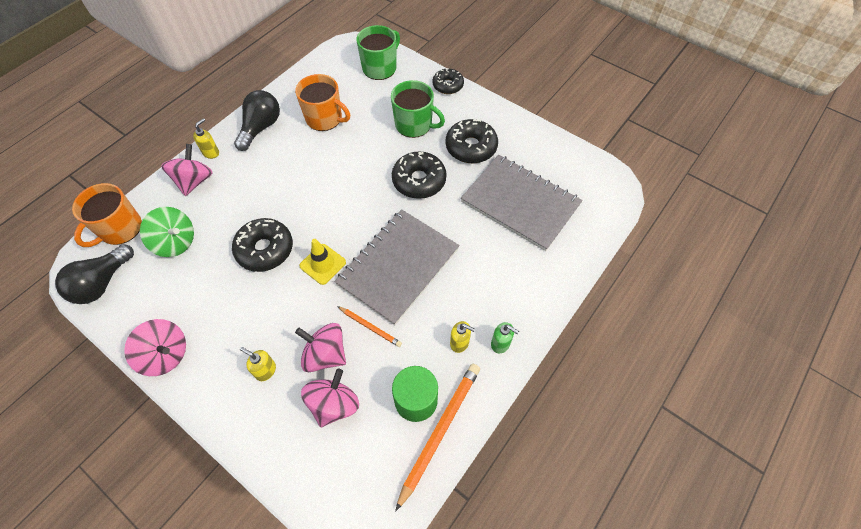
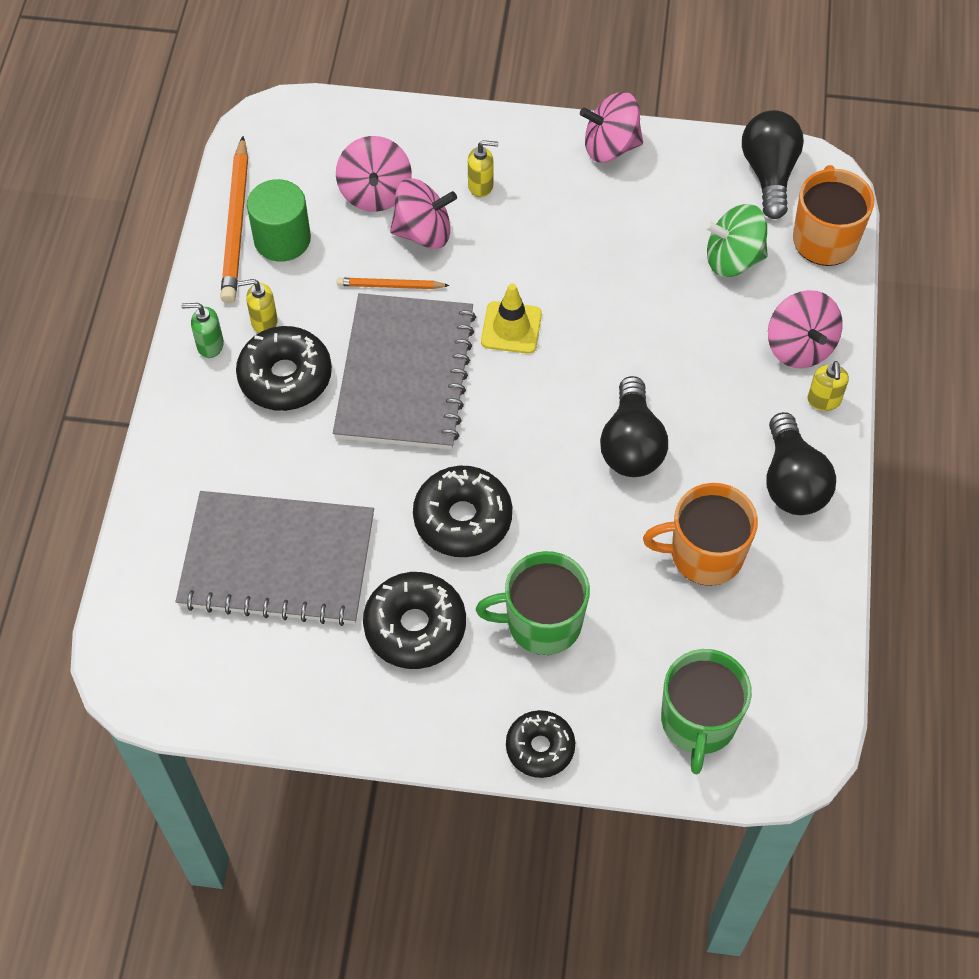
camera: 150 degrees right, 0 degrees up
black donut [232,218,293,272] -> black donut moved to [236,326,332,411]
none -> black light bulb [600,376,668,477]

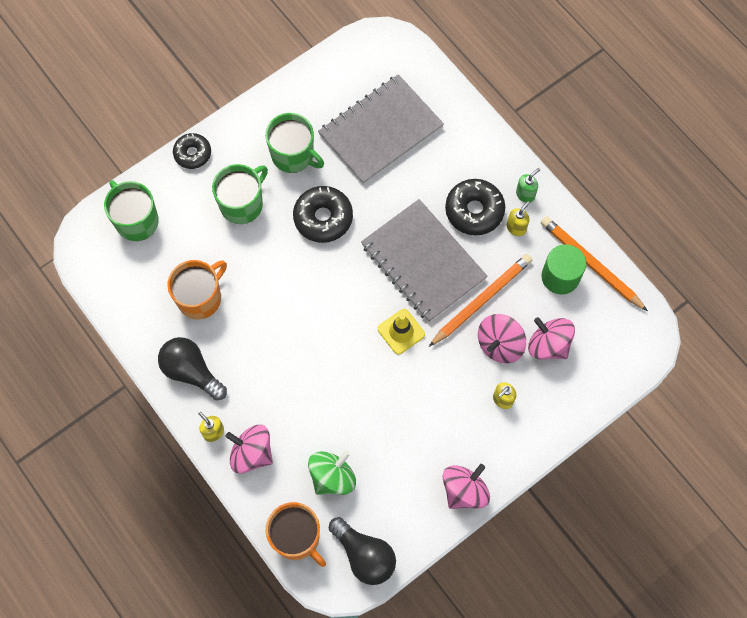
camera: 135 degrees right, 10 degrees up
orange pencil [337,278,450,289] -> orange pencil [429,254,532,347], size x1.87
black donut [363,572,466,669] -> green mug [265,113,324,173]
black light bulb [600,376,668,477] -> none

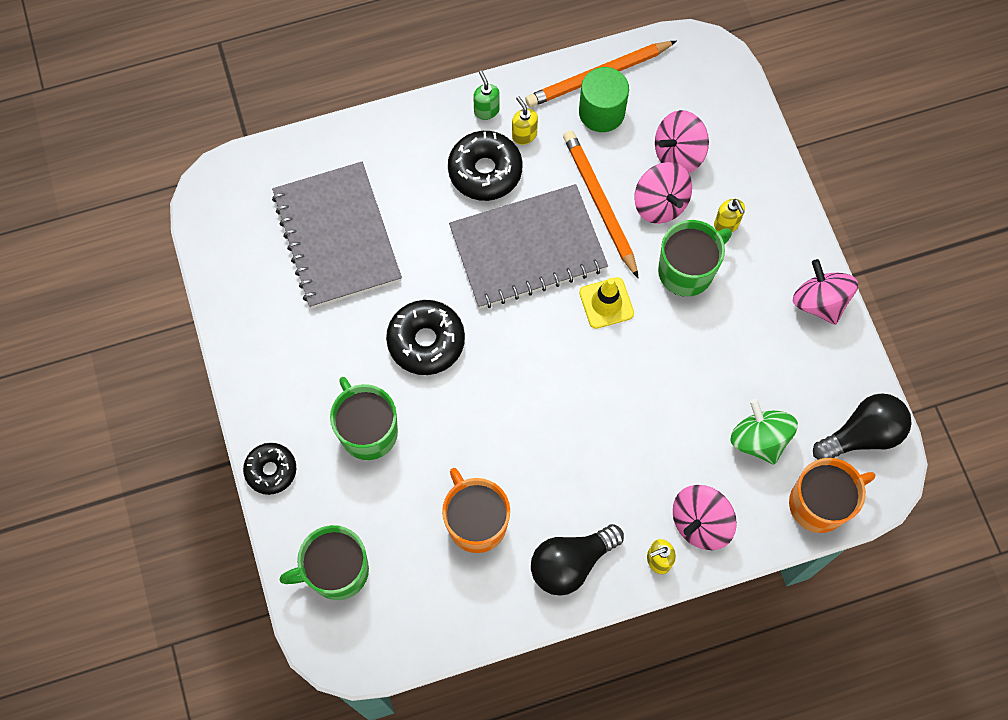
camera: 70 degrees left, 0 degrees up
green mug [265,113,324,173] -> green mug moved to [658,220,732,297]

